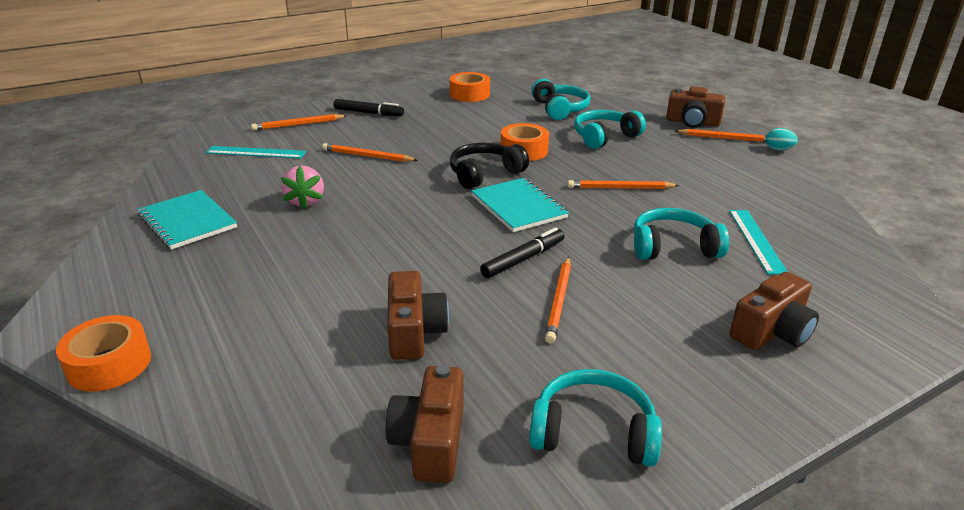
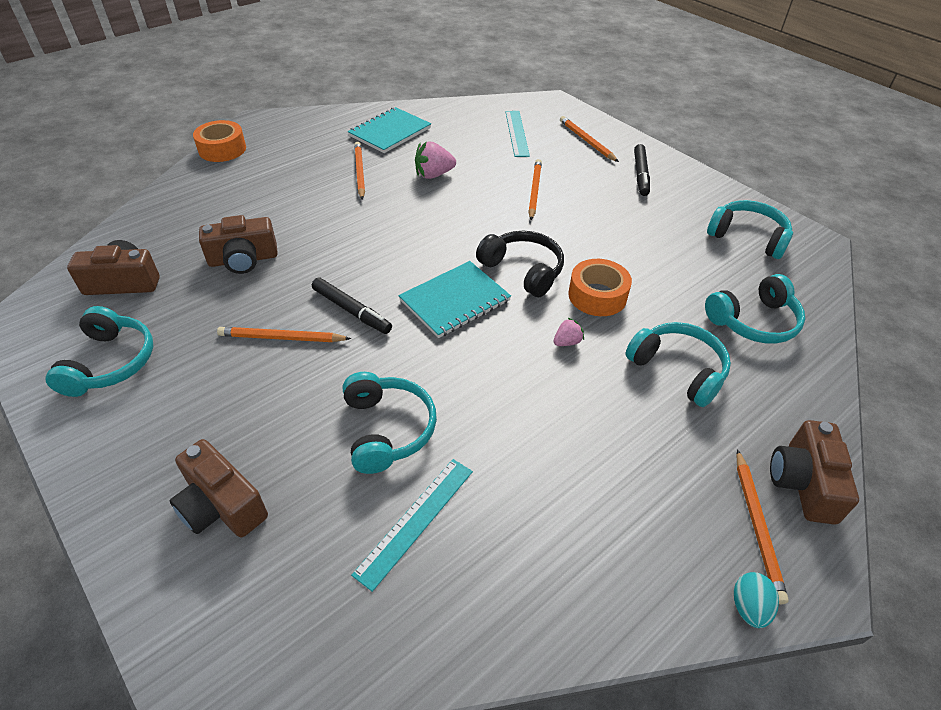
camera: 80 degrees right, 15 degrees up
orange tape [450,72,490,102] -> turquoise headphones [707,200,793,259]
orange pencil [567,180,680,189] -> orange pencil moved to [354,142,365,200]
turquoise ruler [729,210,788,275] -> turquoise ruler turned 45 degrees counterclockwise [351,459,473,592]
none -> pink strawberry [553,317,584,346]

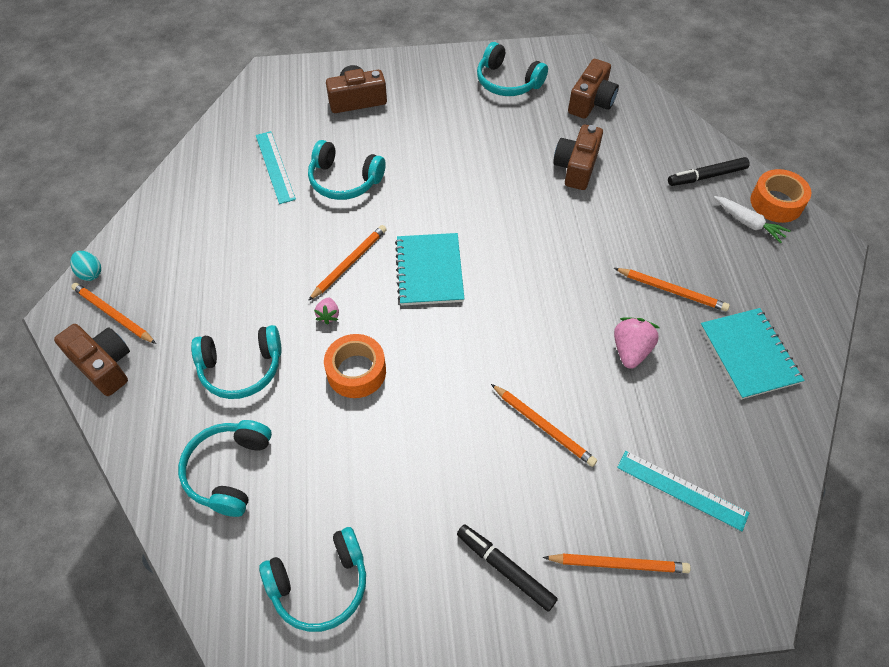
camera: 125 degrees right, 10 degrees up
orange pencil [217,327,351,342] -> orange pencil moved to [308,225,387,301]
black marker [312,278,392,334] -> black marker moved to [668,157,750,186]
black headphones [476,231,564,297] -> none
none -> white carrot [714,196,790,243]

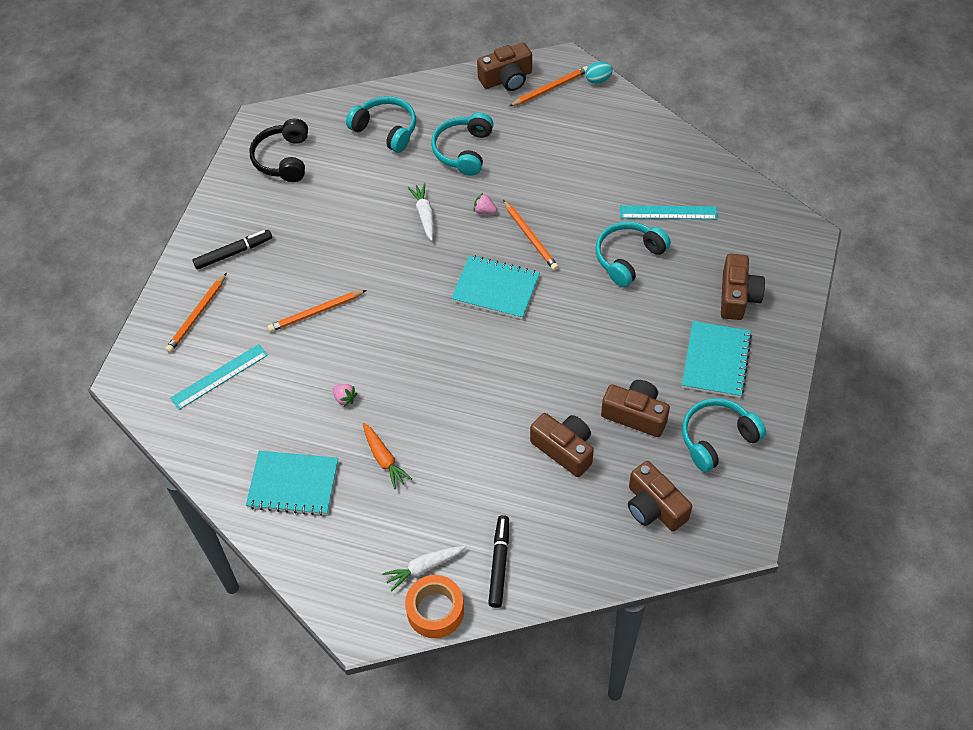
camera: 115 degrees right, 0 degrees up
turquoise headphones [259,527,366,632] -> black headphones [249,119,308,182]
orange tape [324,334,386,398] -> white carrot [408,183,434,241]
orange pencil [614,268,730,311] -> orange carrot [363,423,412,489]
pink strawberry [614,317,660,369] -> pink strawberry [332,384,357,407], size x0.58
none -> brown camera [601,380,670,437]
none -> turquoise notebook [682,321,752,398]

